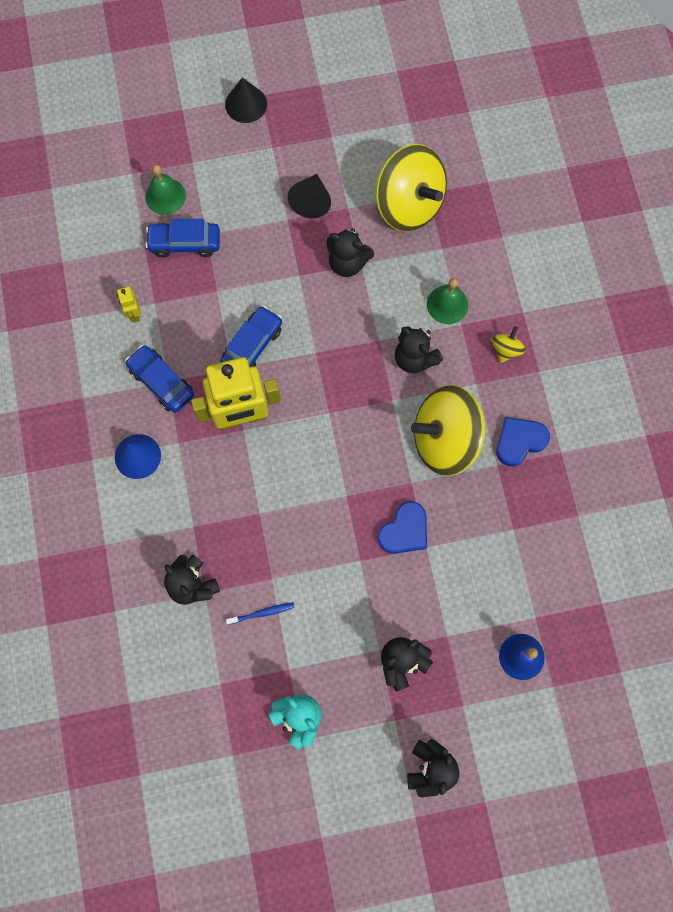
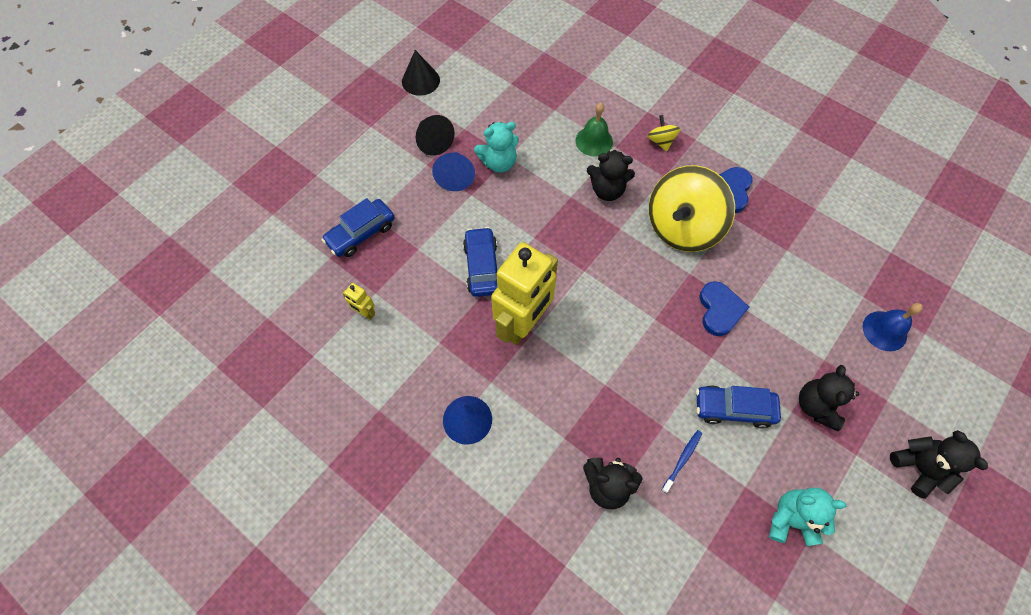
camera: 40 degrees left, 10 degrees down
blue car [125,345,194,413] -> blue car moved to [696,385,781,428]
green bell [145,165,186,215] -> none
black cone [225,78,267,123] -> black cone moved to [402,50,440,96]
black teddy bear [327,228,374,277] -> turquoise teddy bear [474,122,519,173]
yellow spinning top [376,144,447,232] -> none
none -> blue cone [432,152,475,191]

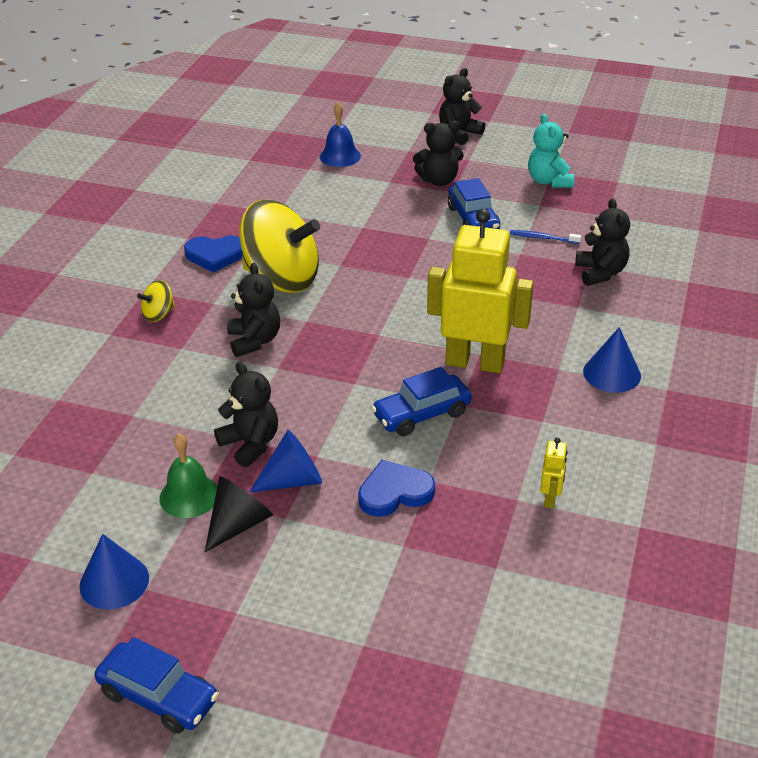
camera: 110 degrees left, 25 degrees down
blue car [322,198,394,257] -> blue car moved to [95,637,219,734]
black cone [402,50,440,96] -> blue cone [79,534,149,610]
turquoise teddy bear [474,122,519,173] -> black teddy bear [214,361,278,468]
green bell [575,103,613,156] -> green bell moved to [160,433,217,518]
blue heart [699,281,749,336] -> blue heart moved to [358,460,435,517]

